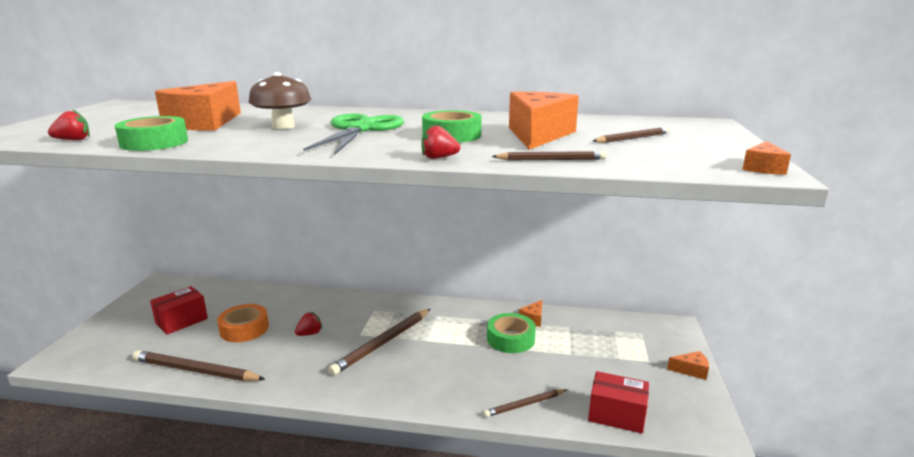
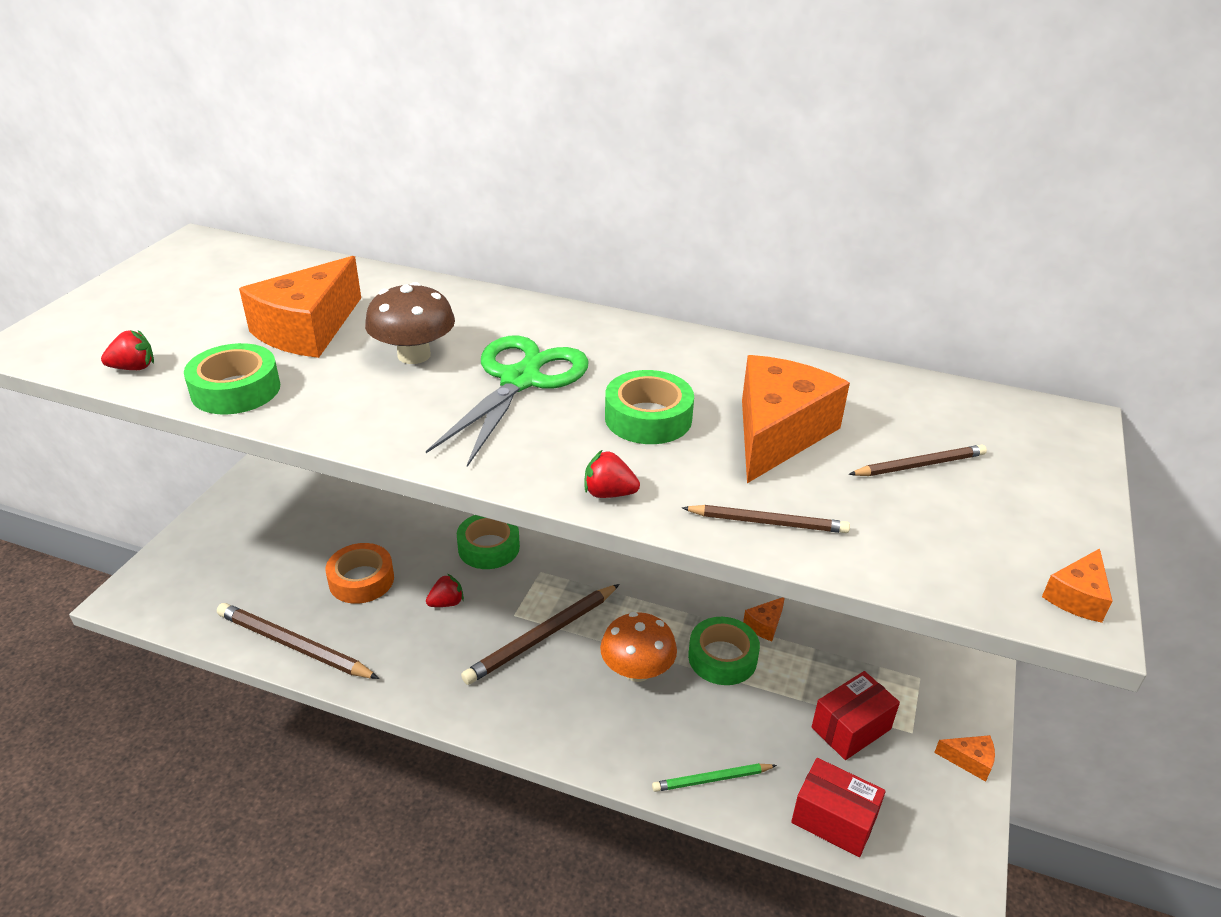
camera: 10 degrees right, 15 degrees up
red box [150,286,208,334] -> red box moved to [812,671,900,760]
brown pencil [483,389,567,417] -> green pencil [652,763,777,792]
none -> green tape [457,515,520,569]
none -> orange mushroom [600,612,677,682]

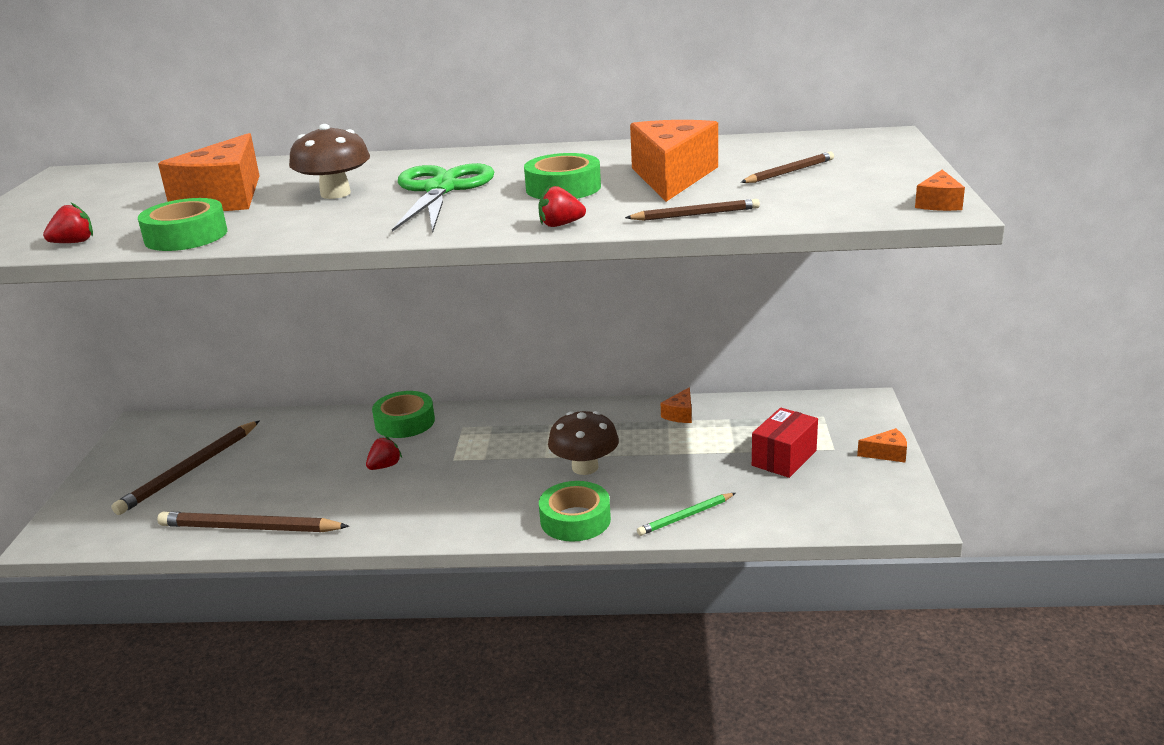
camera: 15 degrees left, 10 degrees down
orange tape [326,543,394,604] -> none
brown pencil [461,584,620,685] -> brown pencil moved to [111,420,260,515]
orange mushroom [600,612,677,682] -> brown mushroom [548,411,619,475]
green tape [688,617,760,685] -> green tape moved to [539,481,611,542]
red box [791,758,886,857] -> none

